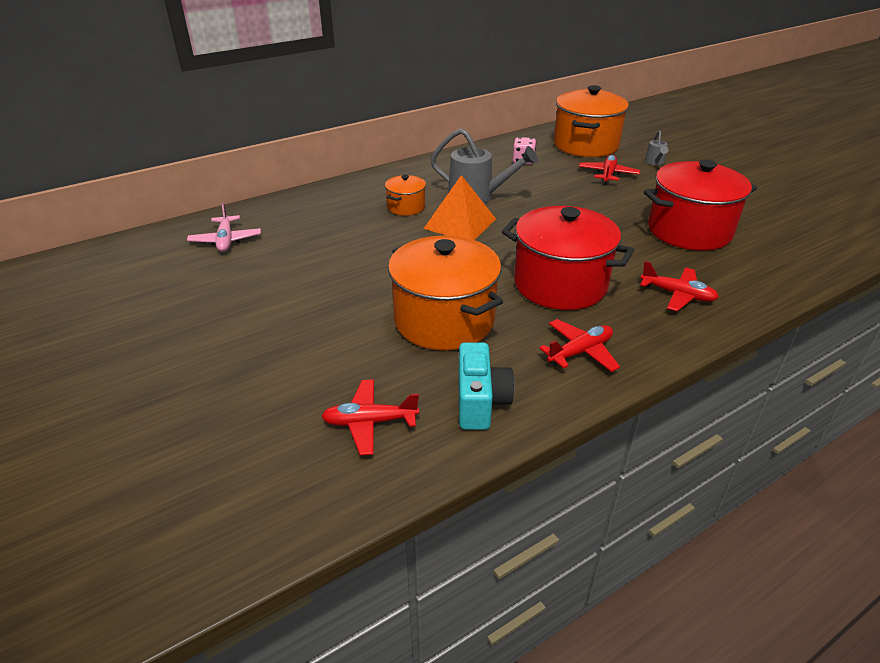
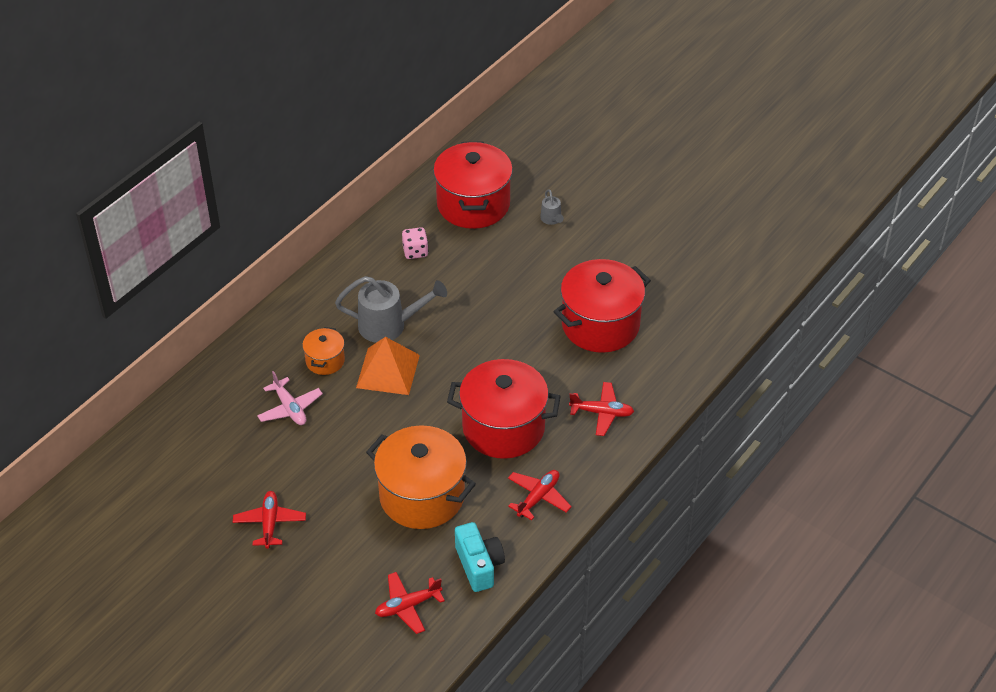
camera: 20 degrees left, 10 degrees up
pink plane [187,203,261,252] -> pink plane moved to [257,371,323,425]
orange pot [554,85,629,157] -> red pot [433,142,513,229]
red plane [579,155,640,185] -> red plane moved to [233,491,306,549]

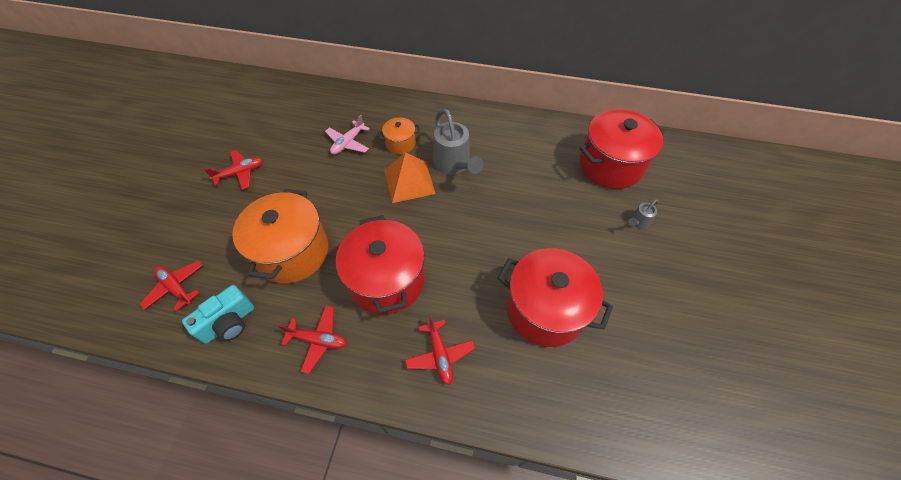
camera: 65 degrees right, 10 degrees up
pink dice [402,227,429,259] -> none

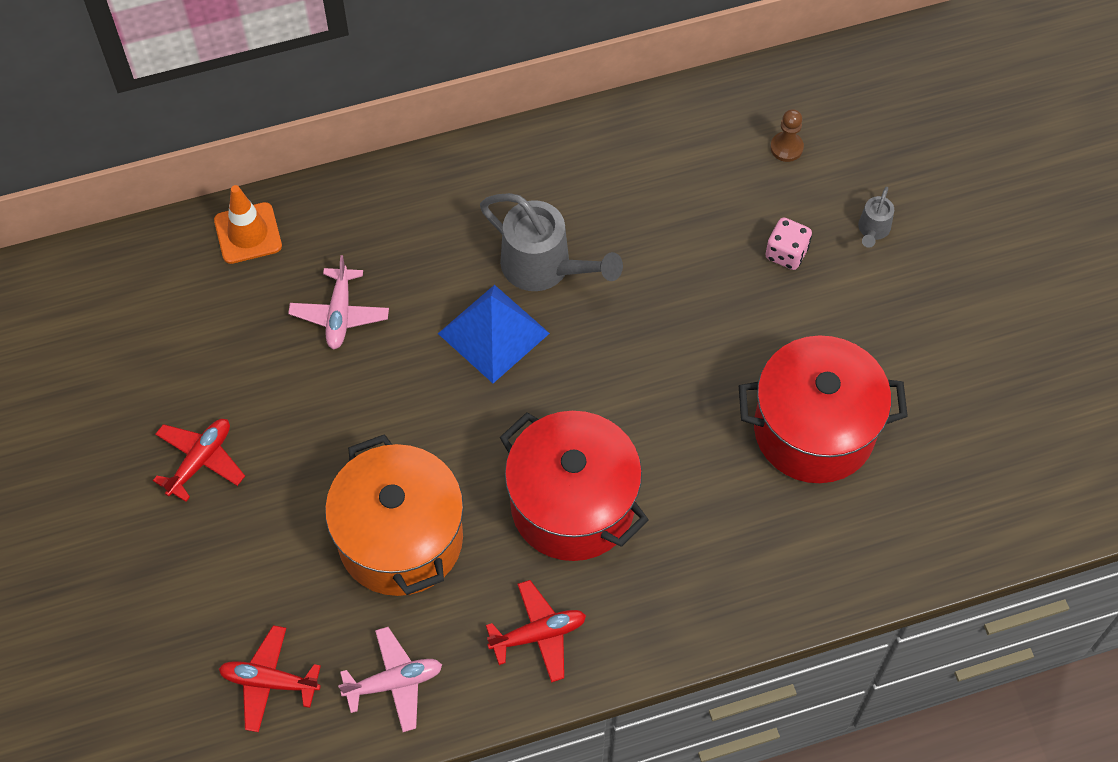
camera: 30 degrees left, 5 degrees up
turquoise camera [182,285,254,344] -> pink plane [338,627,442,732]
orange pot [378,118,420,154] -> none
orange pyramid [384,152,436,203] -> blue pyramid [438,285,550,383]
red plane [405,315,475,385] -> none
red pot [580,109,665,189] -> brown pawn [770,109,804,162]
none -> orange traffic cone [214,185,282,264]
none -> pink dice [765,218,812,270]

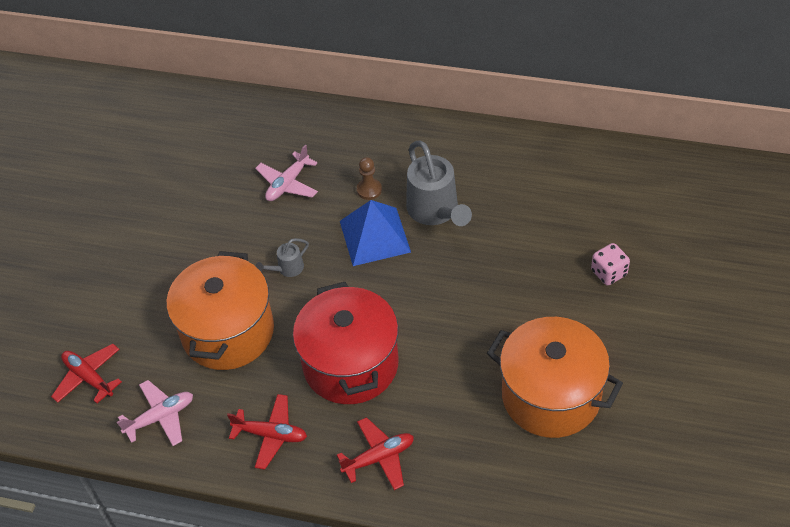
camera: 35 degrees right, 10 degrees down
red plane [153,419,245,502] -> red plane moved to [337,417,414,490]
orange traffic cone [214,185,282,264] -> none
pink plane [338,627,442,732] -> pink plane turned 45 degrees counterclockwise [117,380,193,446]
red pot [739,336,908,483] -> orange pot [487,317,623,438]
brown pawn [770,109,804,162] -> brown pawn moved to [357,157,382,200]
grey watering can [858,187,894,248] -> grey watering can moved to [256,238,309,277]

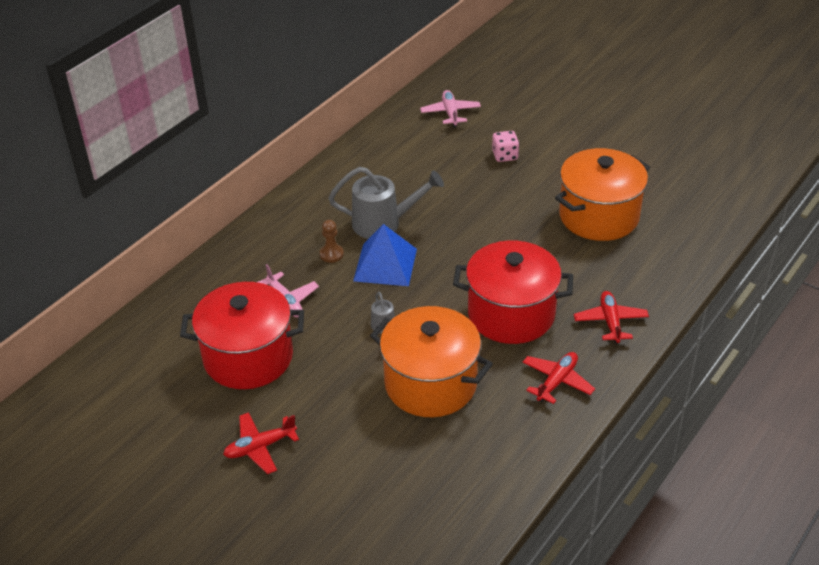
camera: 70 degrees left, 10 degrees down
red plane [51,344,122,403] -> red plane moved to [223,412,299,474]
pink plane [117,380,193,446] -> pink plane moved to [420,90,481,127]
none -> red pot [180,282,304,389]

